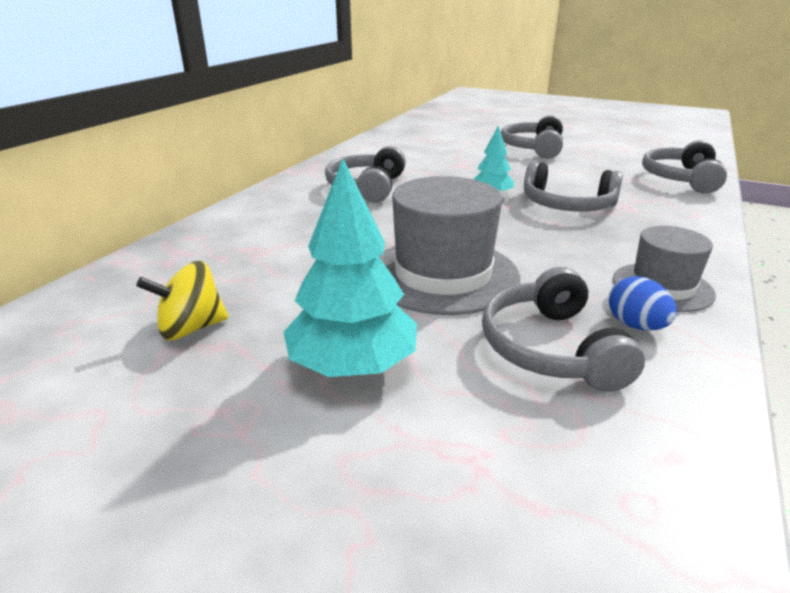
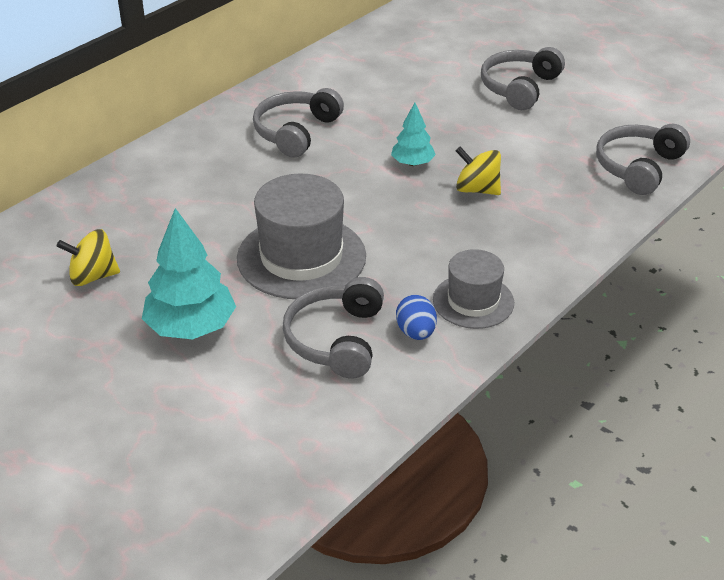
camera: 15 degrees right, 10 degrees up
grey headphones [524,161,623,211] -> yellow spinning top [456,147,501,195]

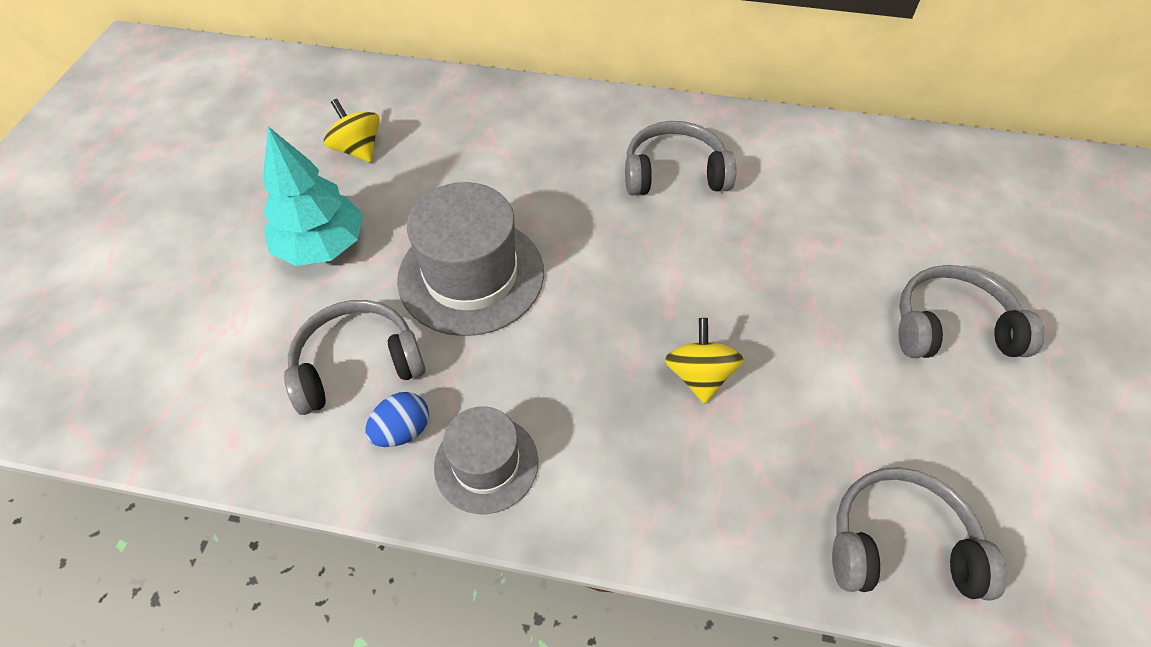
camera: 60 degrees right, 15 degrees up
turquoise tree [391,103,436,166] -> none

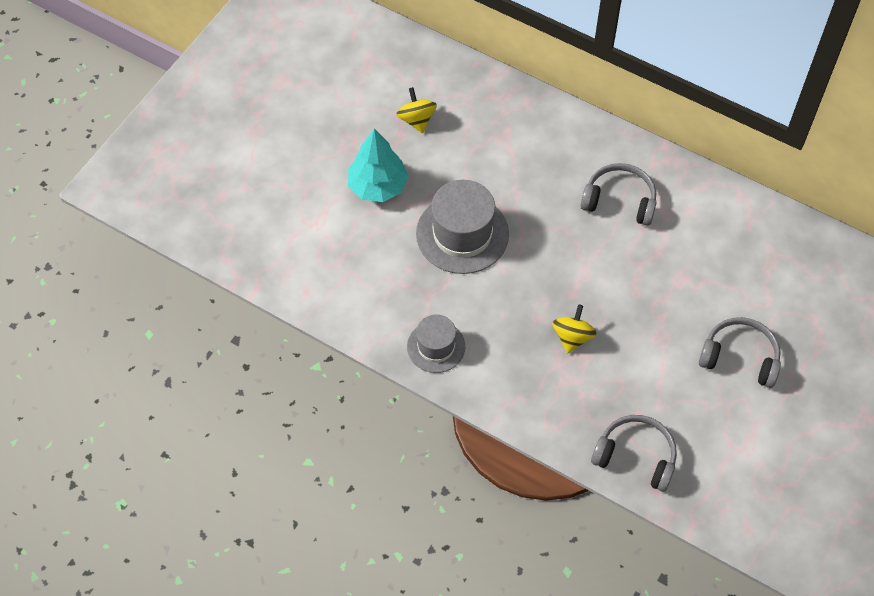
camera: 20 degrees right, 5 degrees up
grey headphones [284,300,426,415] -> none
blue egg [365,392,429,447] -> none

